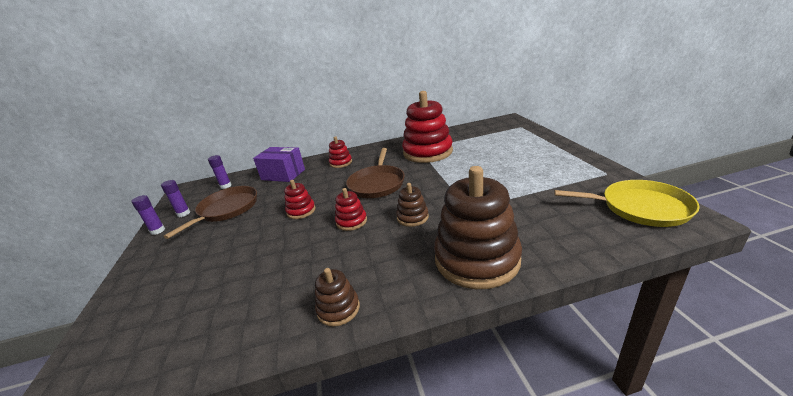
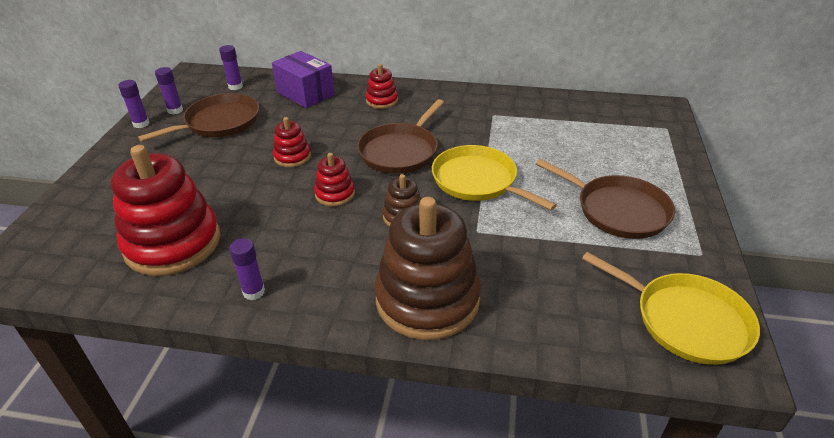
camera: 20 degrees right, 10 degrees up
brown stacking toy [315,268,360,327] -> purple glue stick [229,238,265,300]
red stacking toy [402,91,453,163] -> red stacking toy moved to [111,145,220,276]
none -> yellow pan [432,145,557,211]
none -> brown pan [536,159,675,239]

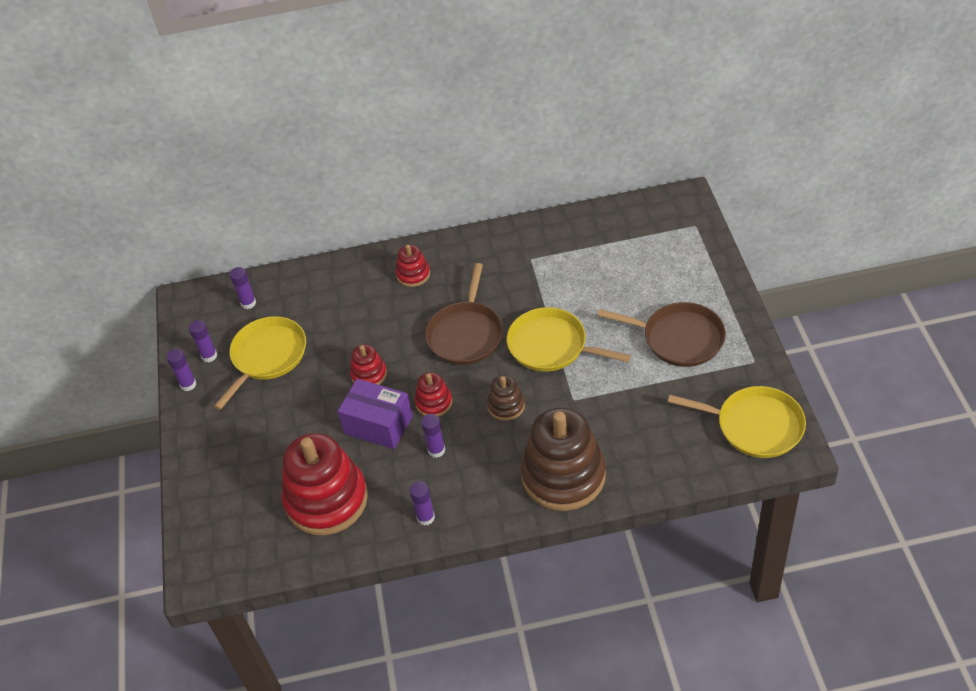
camera: 15 degrees left, 10 degrees up
brown pan [138,93,259,142] -> yellow pan [214,316,306,410]
purple box [272,51,335,108] -> purple box moved to [337,379,413,449]
none -> purple glue stick [421,414,445,458]

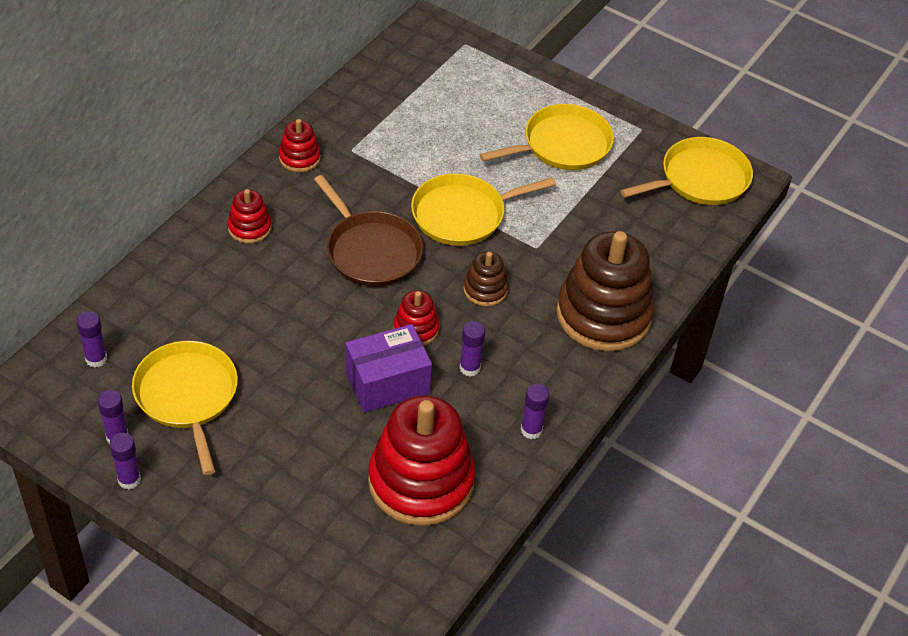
camera: 55 degrees left, 0 degrees up
red stacking toy [350,344,387,385] -> red stacking toy moved to [279,119,321,172]
brown pan [598,302,726,367] -> yellow pan [479,104,614,170]

